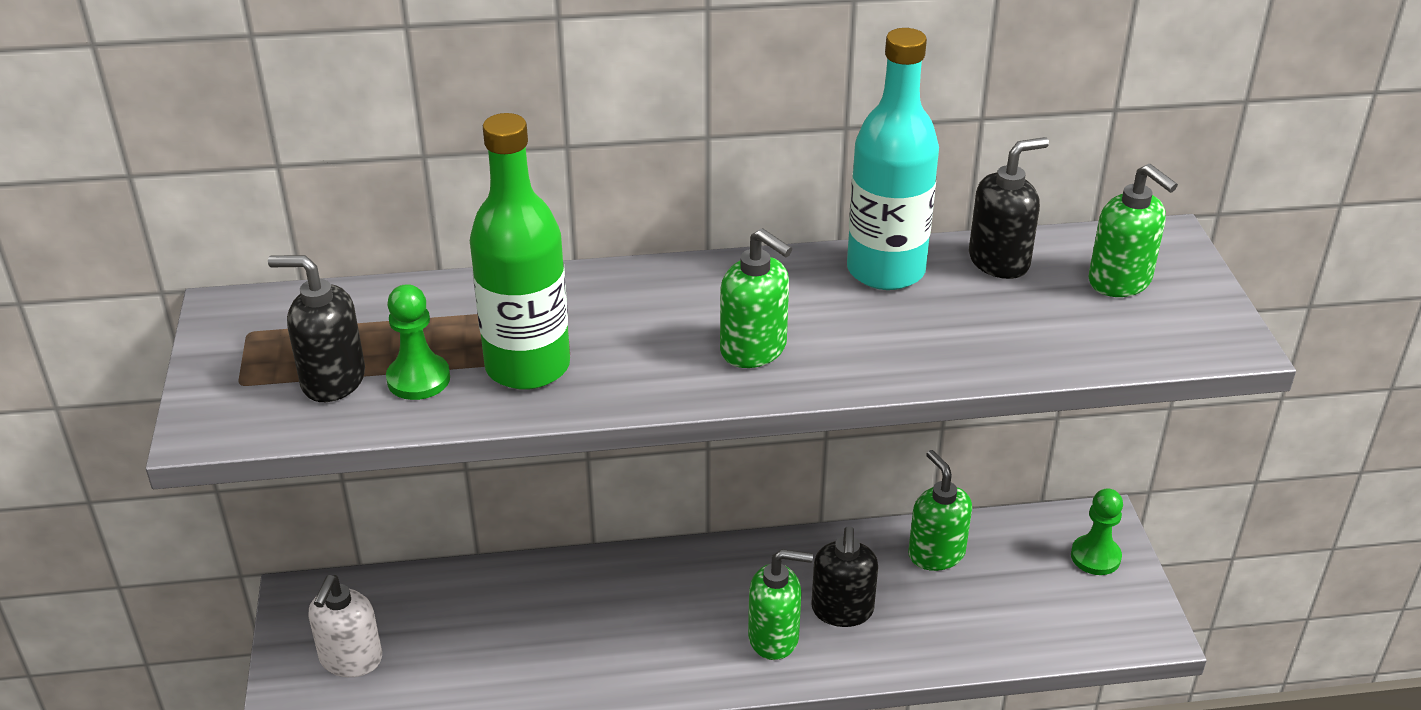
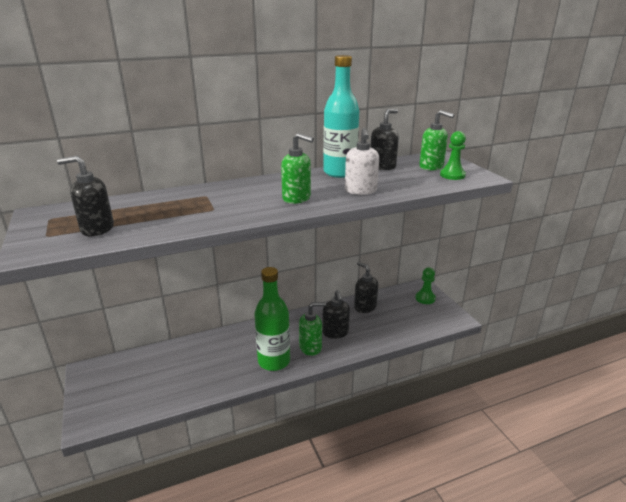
camera: 15 degrees left, 10 degrees down
white soap dispenser [309,575,382,677] -> white soap dispenser moved to [345,128,379,195]
green pawn [386,284,450,400] -> green pawn moved to [440,131,466,180]
green bottle [470,113,570,390] -> green bottle moved to [254,267,290,371]
green soap dispenser [908,450,972,571] -> black soap dispenser [354,262,378,313]

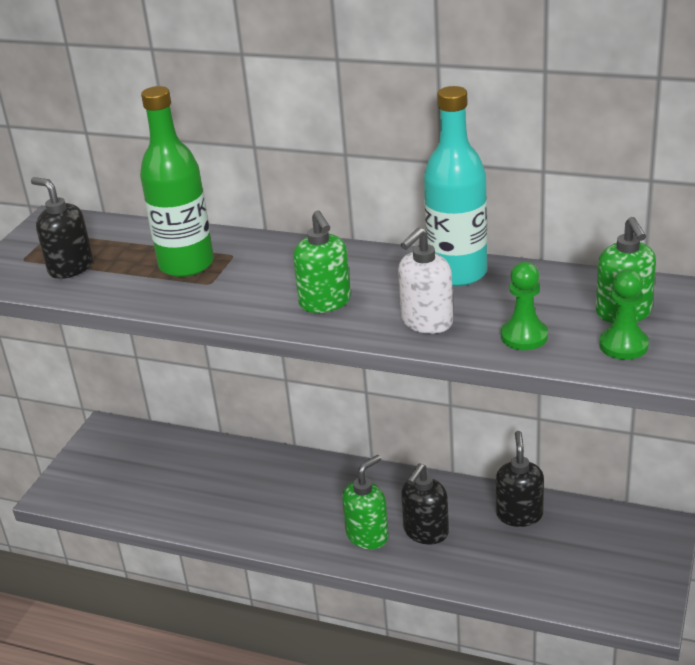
camera: 45 degrees right, 5 degrees up
green bottle [254,267,290,371] -> green bottle moved to [140,86,214,277]
green soap dispenser [299,302,326,356] -> green soap dispenser turned 75 degrees counterclockwise [342,455,389,549]
black soap dispenser [370,109,399,170] -> none
green pawn [415,267,436,304] -> green pawn moved to [501,262,548,350]

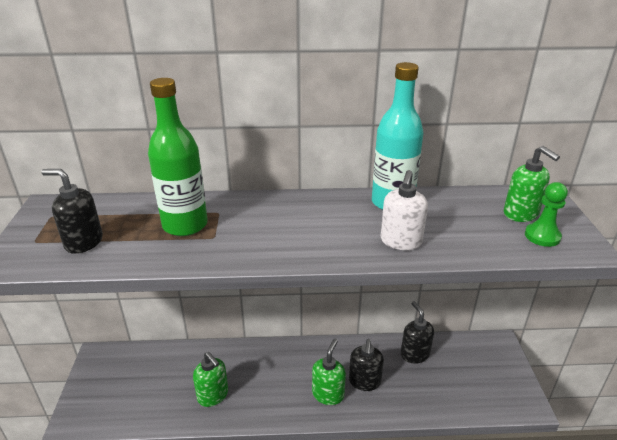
camera: 25 degrees left, 0 degrees up
green soap dispenser [293,210,351,313] -> green soap dispenser moved to [193,352,228,407]
green pawn [501,262,548,350] -> none

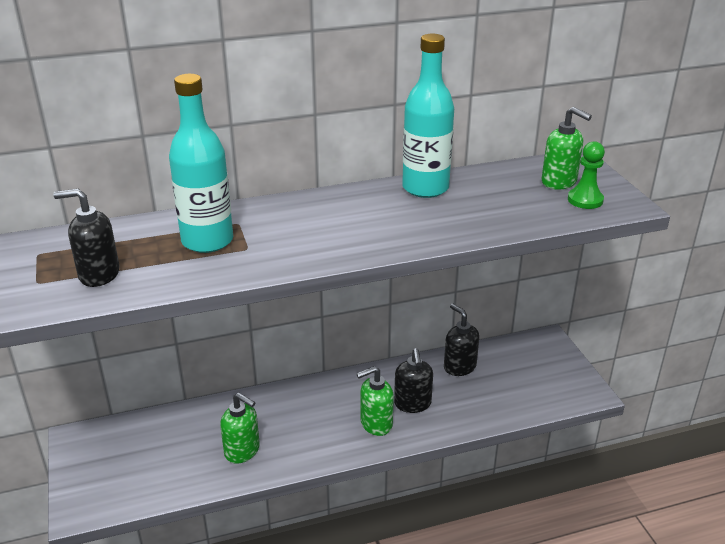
camera: 15 degrees left, 0 degrees up
green bottle [148,78,208,236] -> turquoise bottle [169,74,233,253]
green soap dispenser [312,339,346,405] -> green soap dispenser turned 120 degrees counterclockwise [357,366,394,436]
white soap dispenser [380,170,428,250] -> none

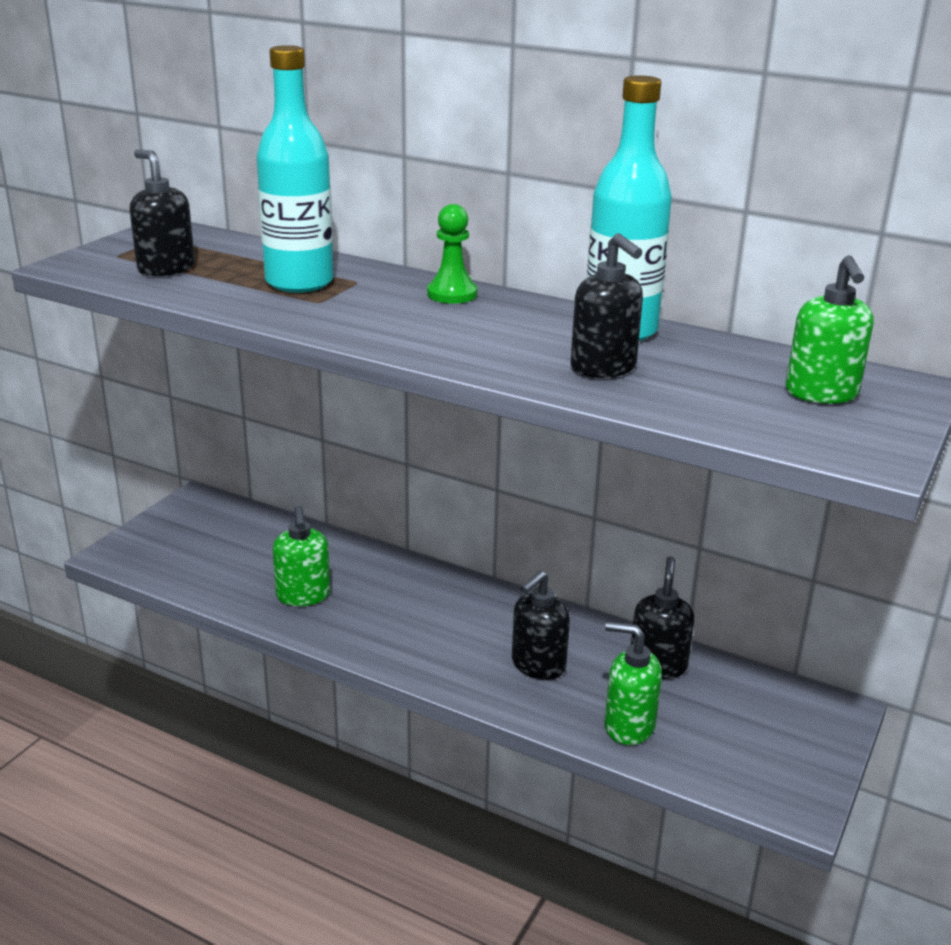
camera: 45 degrees right, 5 degrees down
green soap dispenser [357,366,394,436] -> green soap dispenser moved to [605,621,662,745]
green pawn [568,141,605,209] -> green pawn moved to [427,204,477,304]
none -> black soap dispenser [570,233,643,378]

